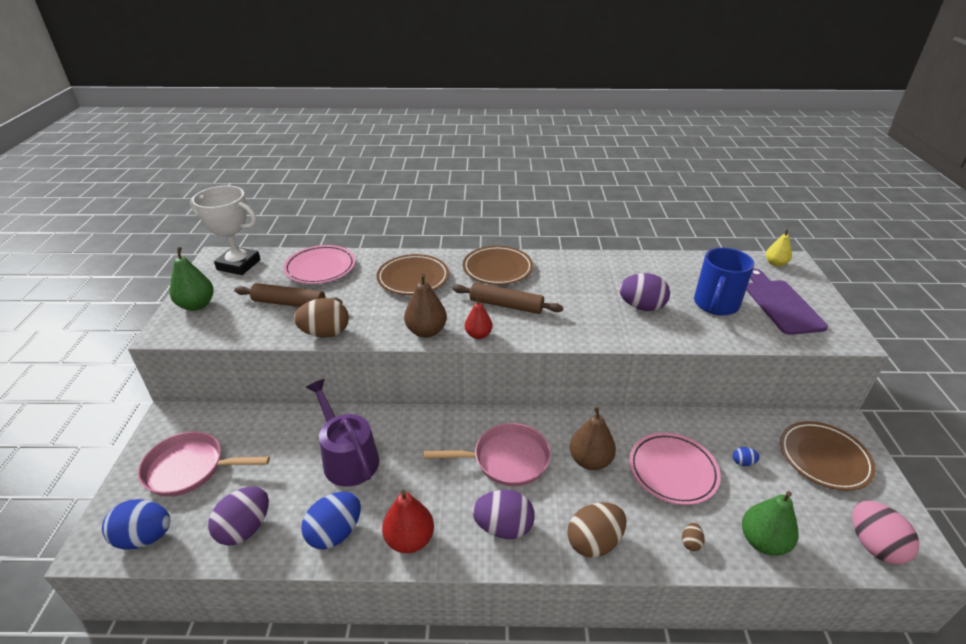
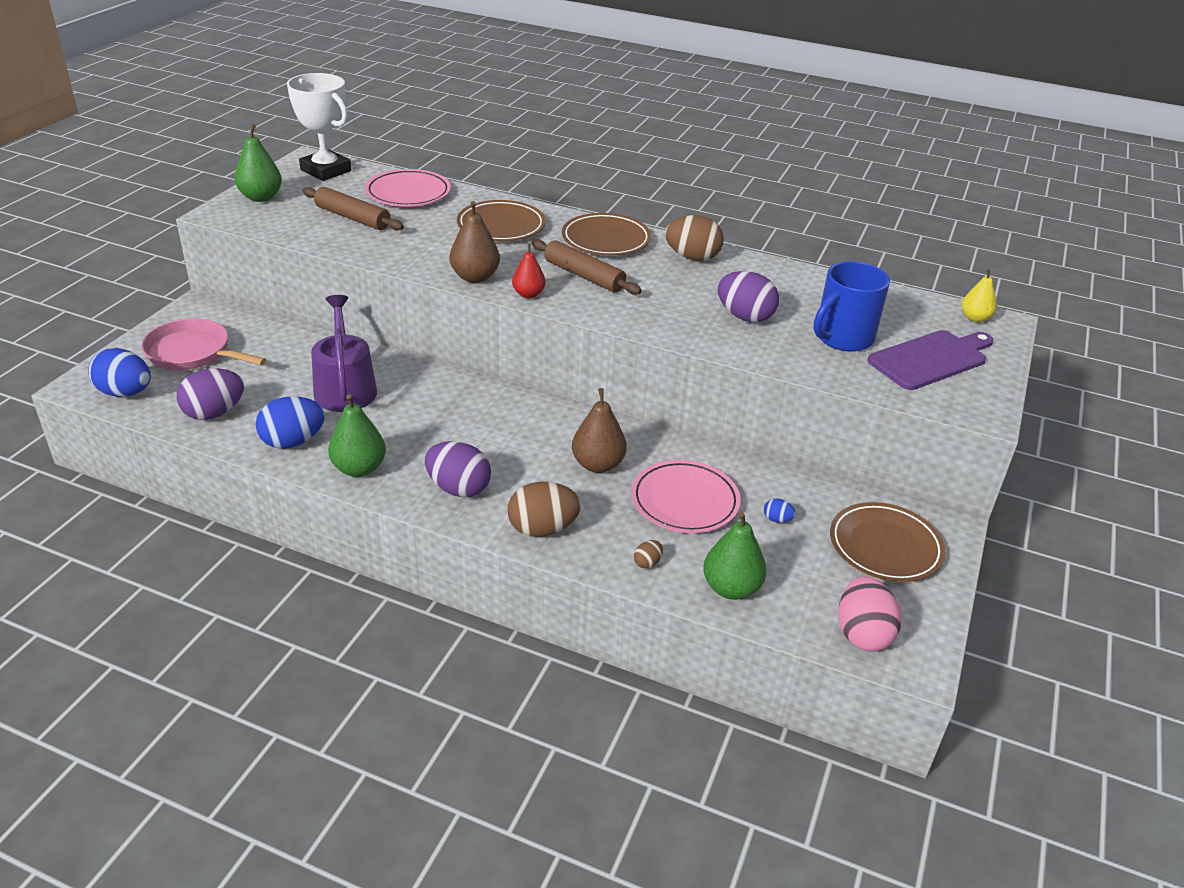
camera: 20 degrees right, 0 degrees up
brown egg [294,298,349,338] -> brown egg moved to [665,215,724,261]
red pear [382,490,434,553] -> green pear [328,394,386,477]
pink pan [424,423,551,486] -> none
purple cutting board [746,269,828,335] -> purple cutting board turned 45 degrees clockwise [867,330,994,390]

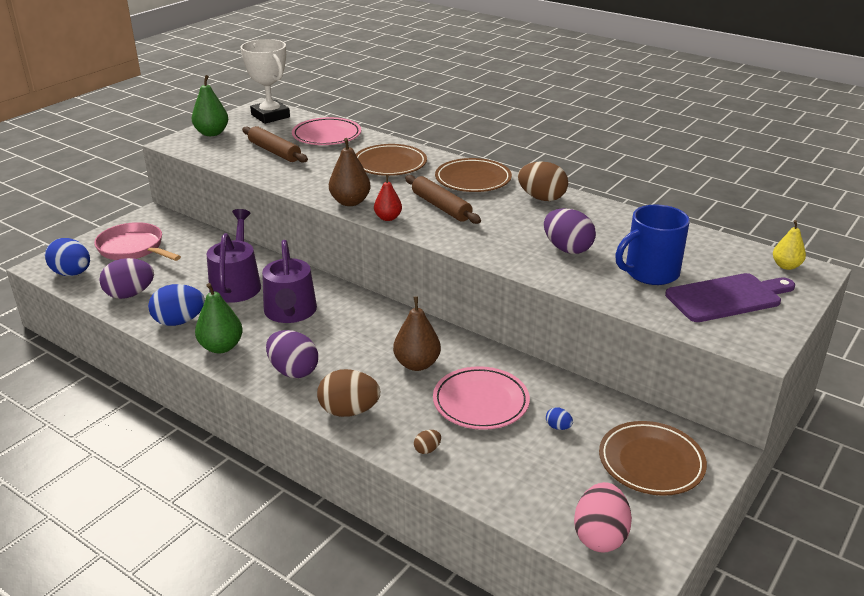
camera: 15 degrees right, 5 degrees down
green pear [703,512,767,600] -> none
none -> purple watering can [262,240,317,323]

